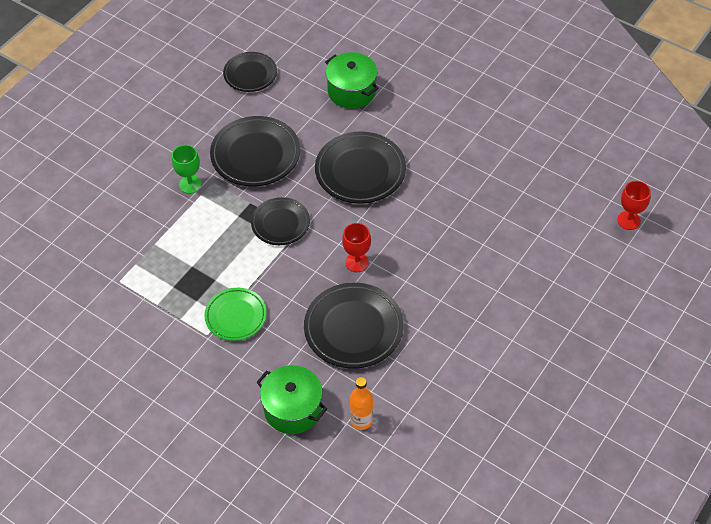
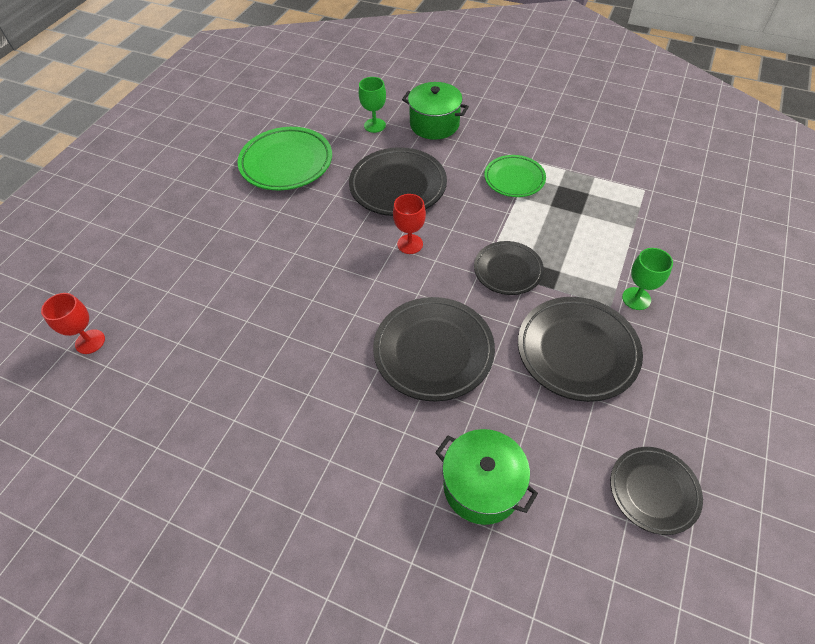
camera: 170 degrees right, 0 degrees up
orange bottle [350,377,373,430] -> green goblet [359,77,386,133]
none -> green plate [237,127,332,190]

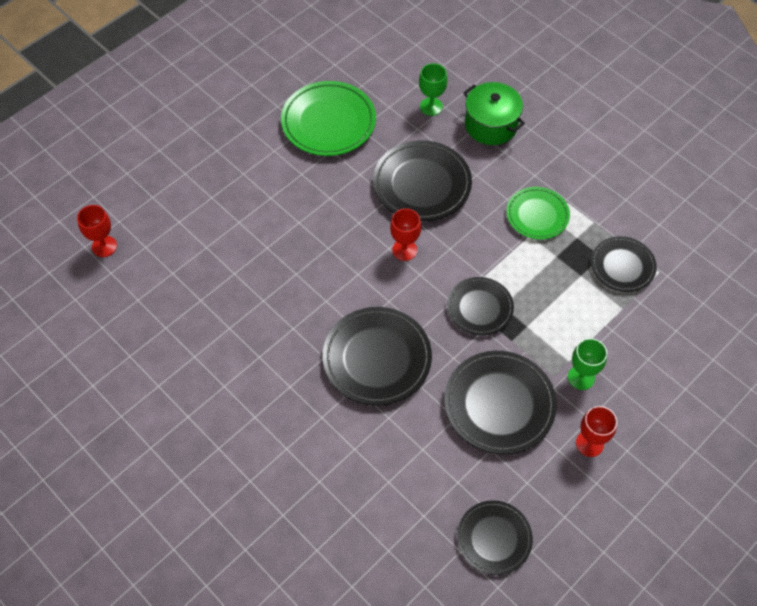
camera: 20 degrees right, 5 degrees up
green pot [435,429,538,525] -> none
none -> red goblet [576,406,617,457]
none -> black plate [591,236,657,292]

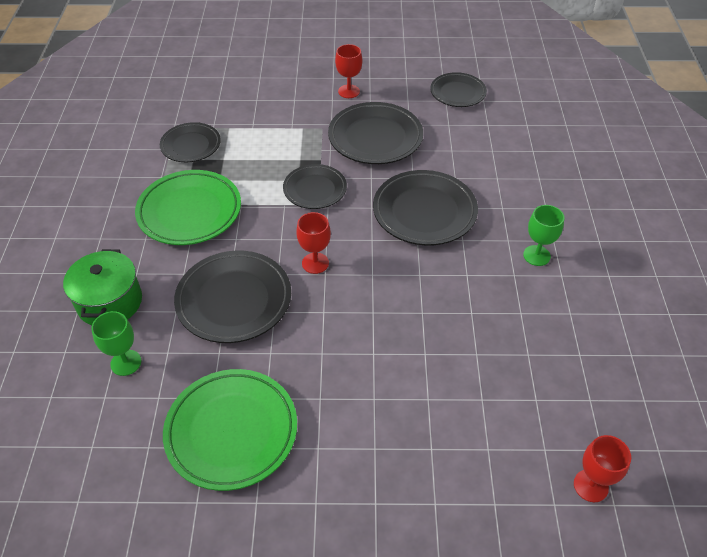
camera: 135 degrees left, 10 degrees down
green plate [506,187,570,239] -> green plate [135,170,241,245], size x1.59
green goblet [568,338,607,390] -> green goblet moved to [523,205,564,266]

